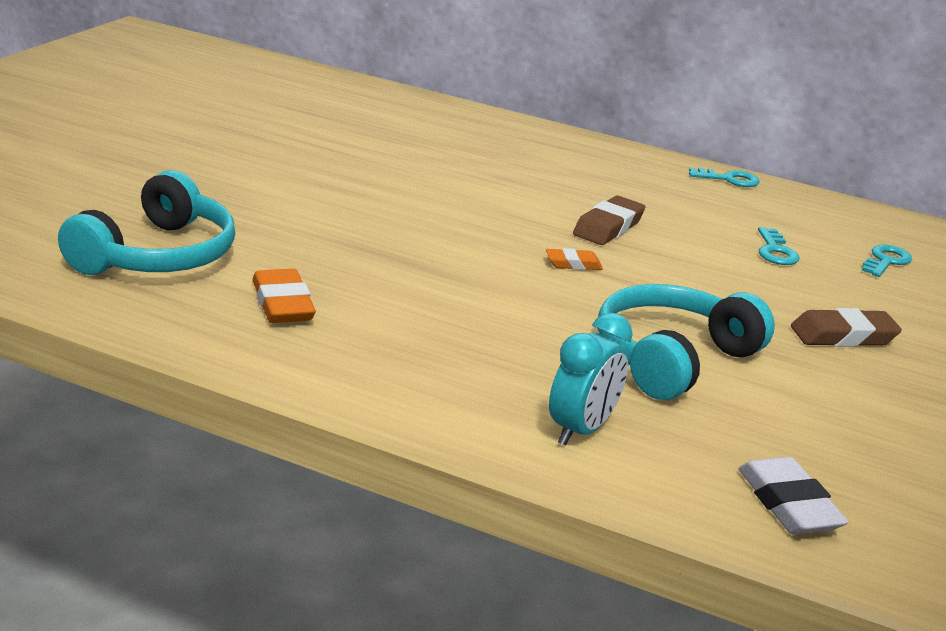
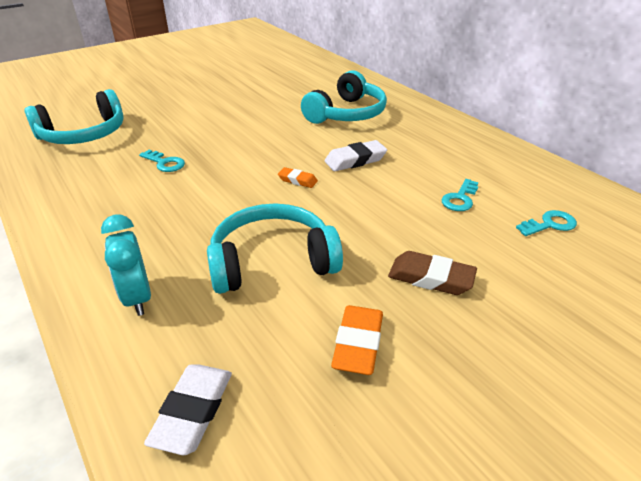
camera: 35 degrees right, 10 degrees up
orange eraser [252,269,316,323] -> orange eraser moved to [331,305,383,375]
turquoise clock [549,313,633,446] -> turquoise clock turned 90 degrees clockwise [101,214,151,316]
brown eraser [573,196,645,245] -> white eraser [324,140,387,171]
turquoise key [689,168,760,187] -> turquoise key moved to [139,150,185,172]
none -> turquoise headphones [301,70,387,124]

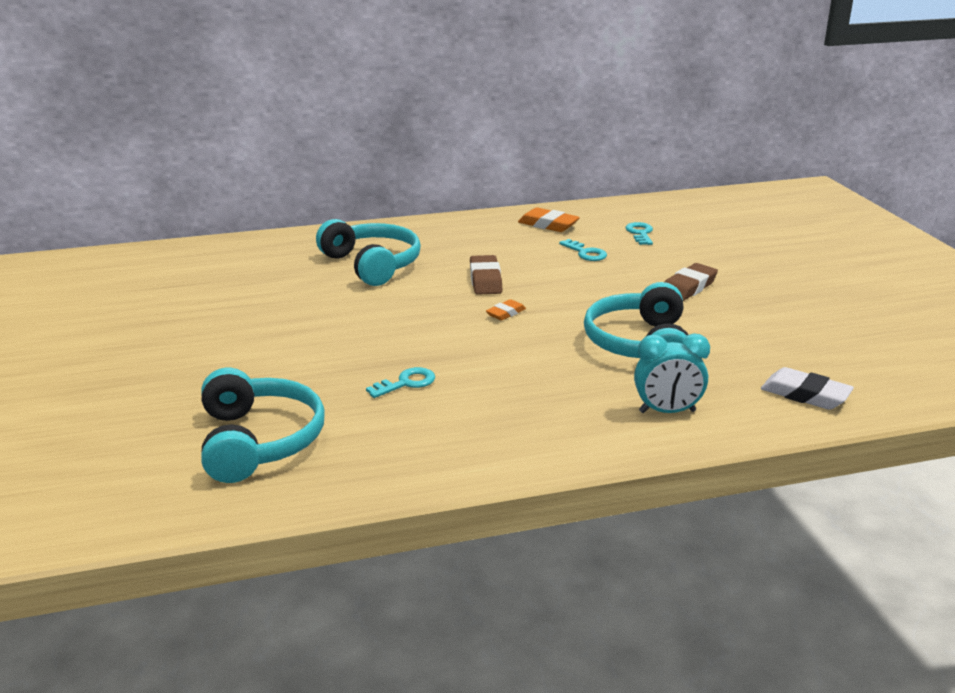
camera: 70 degrees left, 10 degrees down
white eraser [324,140,387,171] -> brown eraser [470,255,502,295]
orange eraser [331,305,383,375] -> orange eraser moved to [518,208,580,232]

